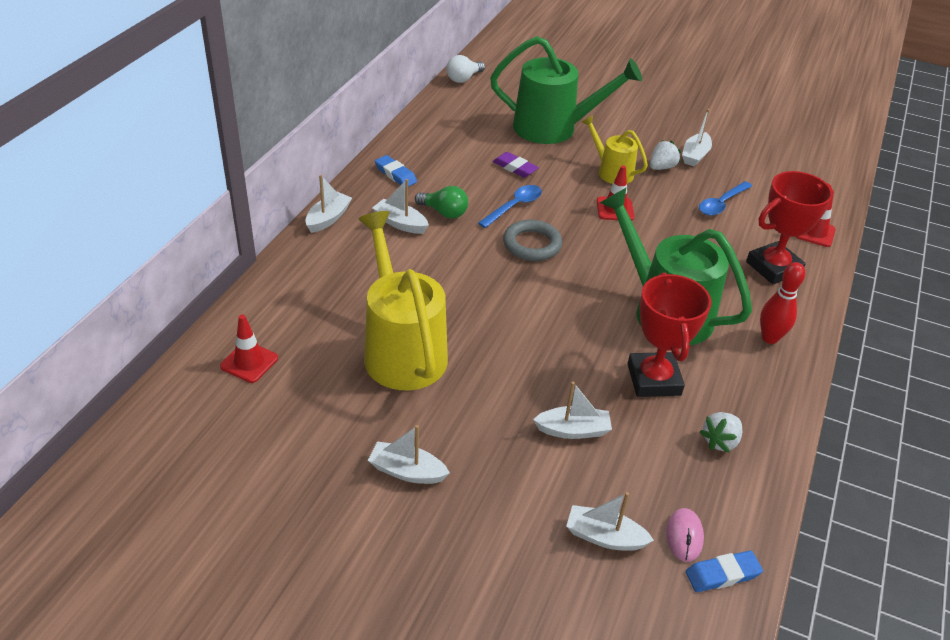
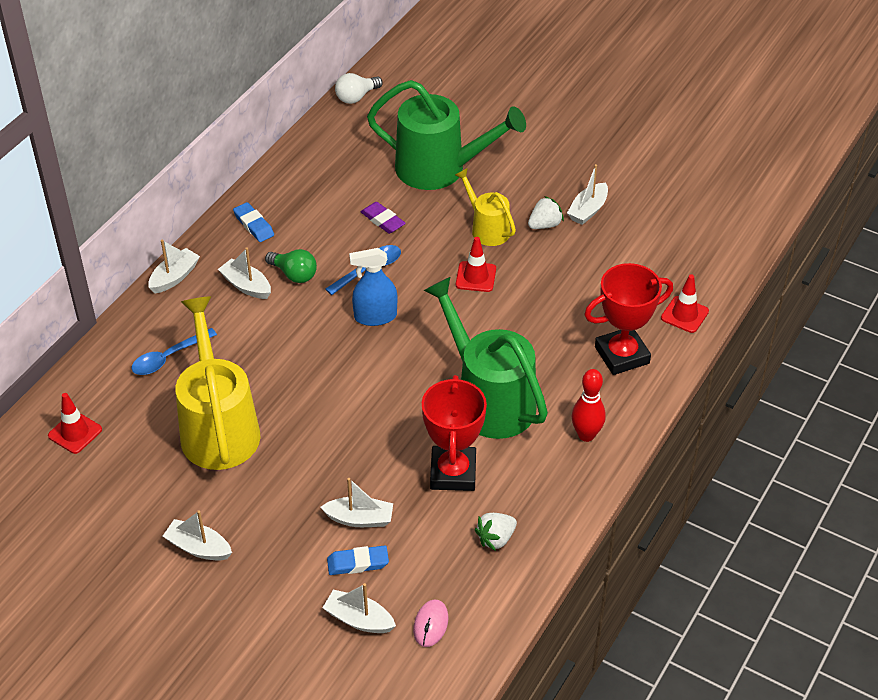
camera: 10 degrees right, 5 degrees up
grey ring [503,220,562,261] -> blue spray bottle [349,248,397,326]
blue eraser [685,551,763,592] -> blue eraser moved to [327,546,389,575]
blue spoon [699,181,752,216] -> blue spoon moved to [131,328,217,375]

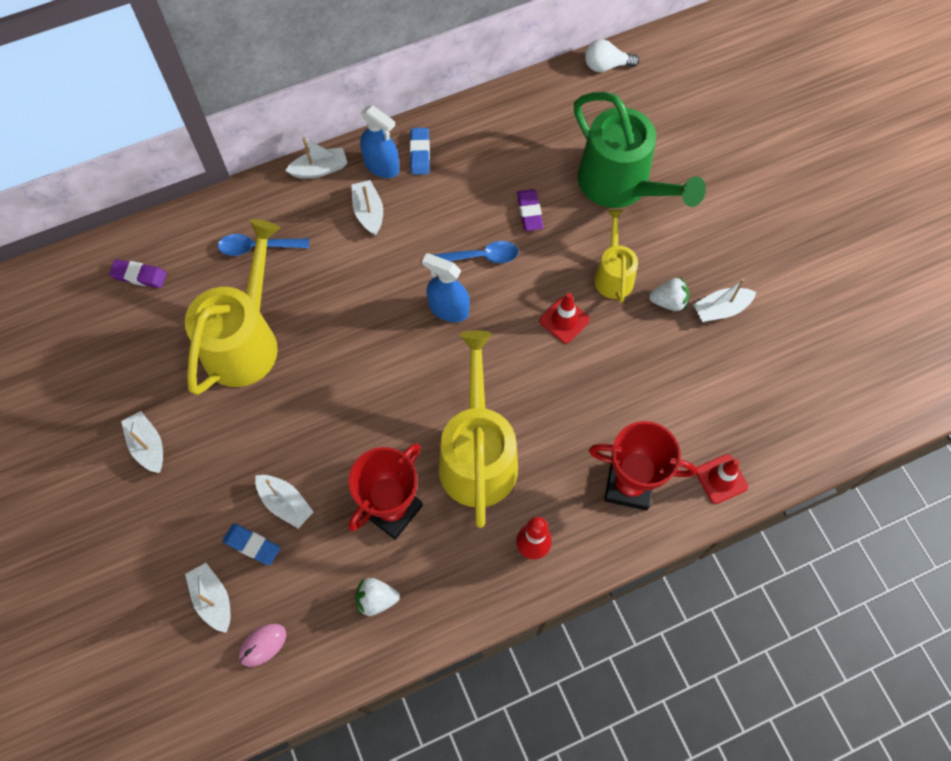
camera: 35 degrees right, 20 degrees up
red traffic cone [48,393,102,454] -> purple eraser [109,259,167,288]
green light bulb [265,249,317,283] -> none
green watering can [423,277,548,439] -> yellow watering can [438,330,518,528]
none -> blue spray bottle [360,105,399,178]

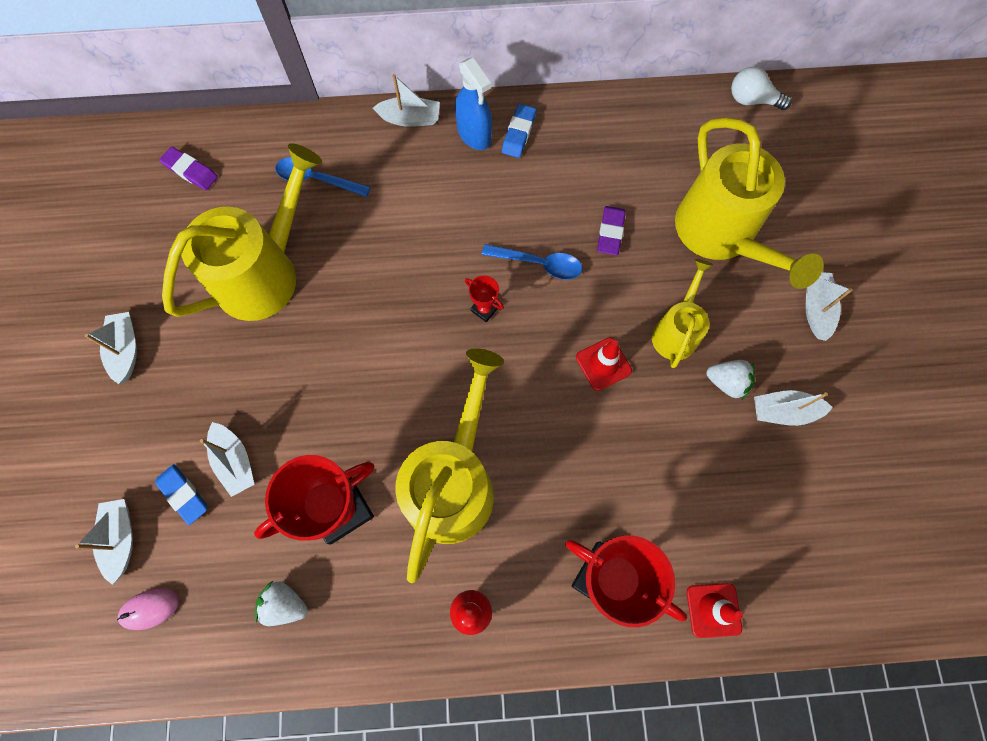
camera: 20 degrees right, 5 degrees up
white boat [352,180,383,236] -> white boat moved to [806,272,852,341]
blue spray bottle [422,253,470,322] -> red trophy [465,275,504,322]
green watering can [574,92,706,208] -> yellow watering can [675,117,824,289]

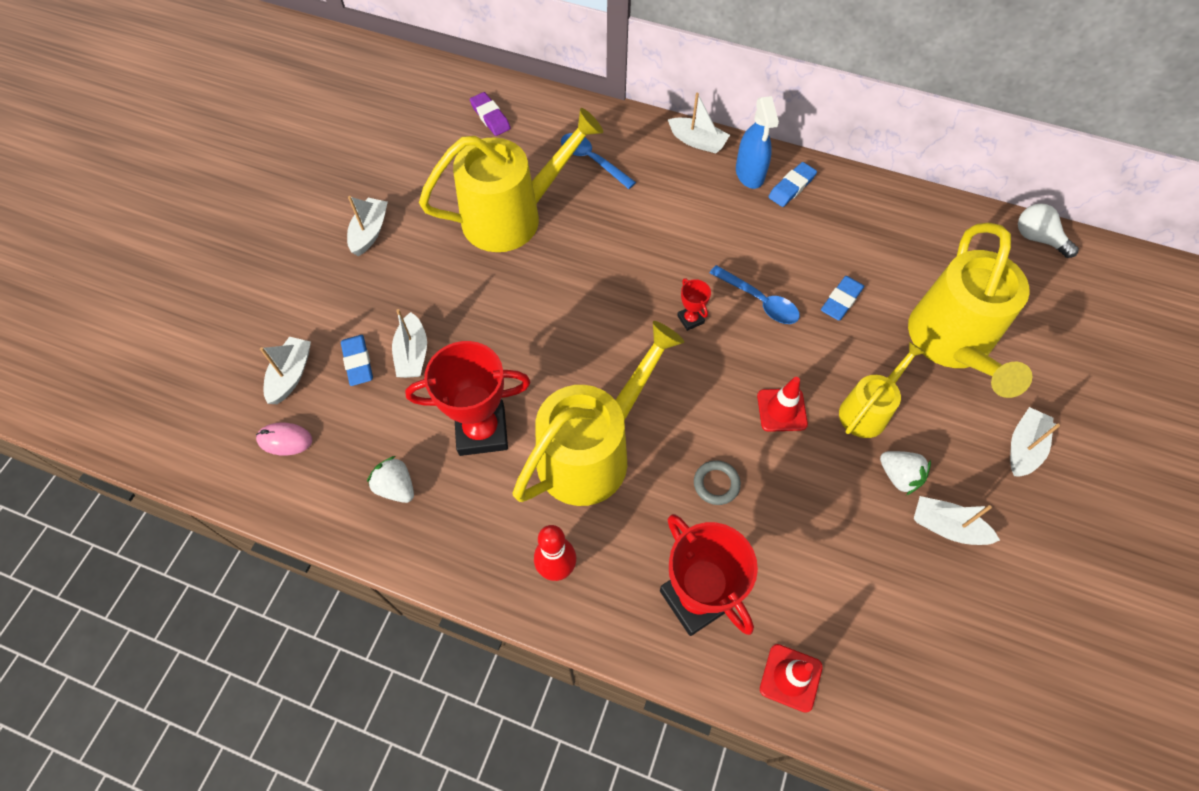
camera: 25 degrees right, 10 degrees down
purple eraser [597,206,626,255] -> blue eraser [821,276,864,321]
none -> grey ring [694,460,741,505]

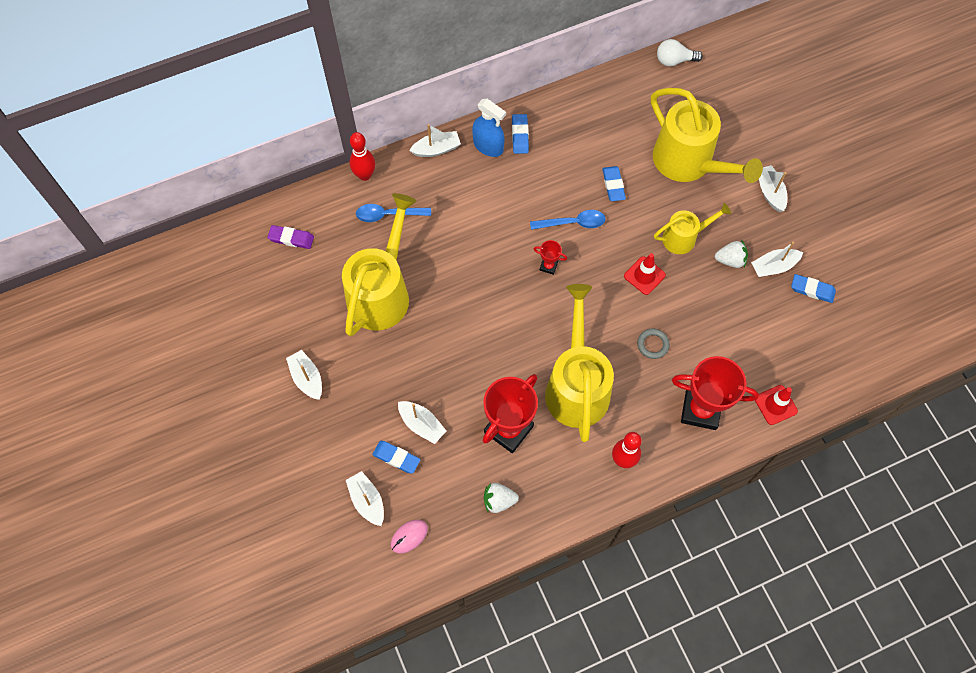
camera: 45 degrees left, 5 degrees up
yellow watering can [839,342,926,438] -> yellow watering can turned 75 degrees clockwise [654,203,731,254]
none -> red bowling pin [350,132,375,181]
none -> blue eraser [791,274,836,303]

